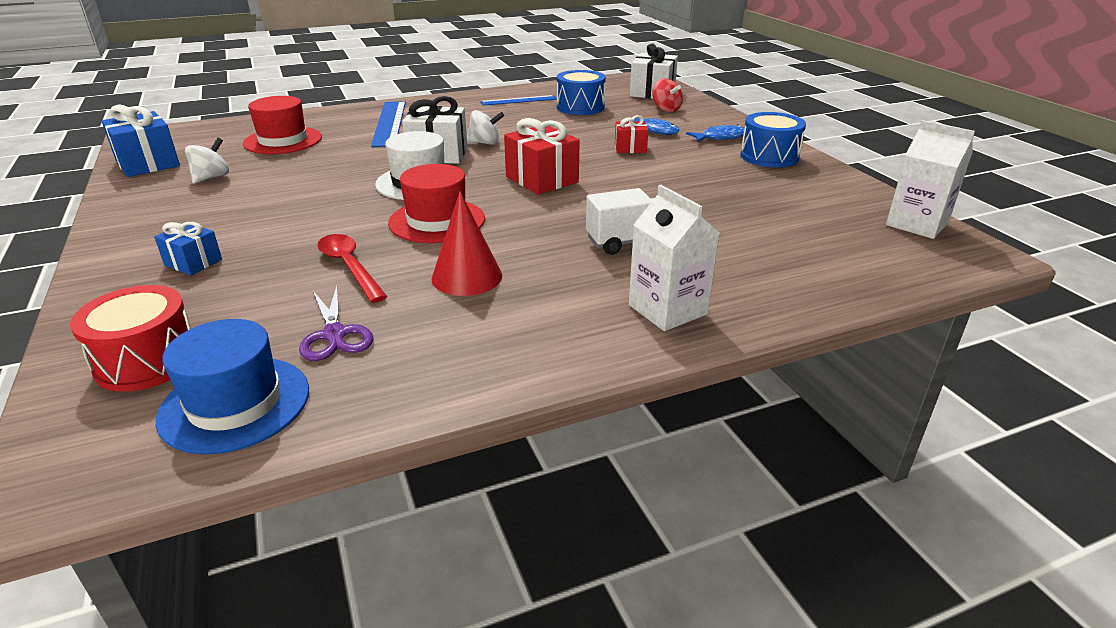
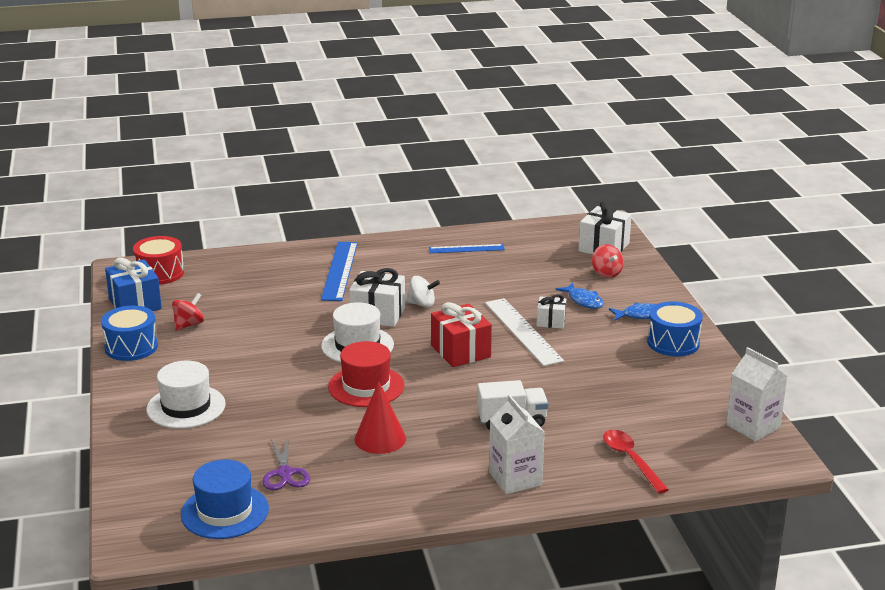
camera: 10 degrees right, 5 degrees down
red drum [70,285,191,392] -> red drum moved to [133,236,184,285]
blue gift [154,222,222,275] -> white hat [147,361,226,429]
white spinning top [185,138,229,184] -> red spinning top [172,293,204,331]
red hat [243,96,322,154] -> none
red spoon [317,234,388,303] -> red spoon moved to [603,430,669,494]
blue drum [557,70,606,115] -> blue drum moved to [101,306,158,361]
red gift [615,115,648,153] -> white gift [537,294,566,329]
none -> white ruler [485,298,564,366]

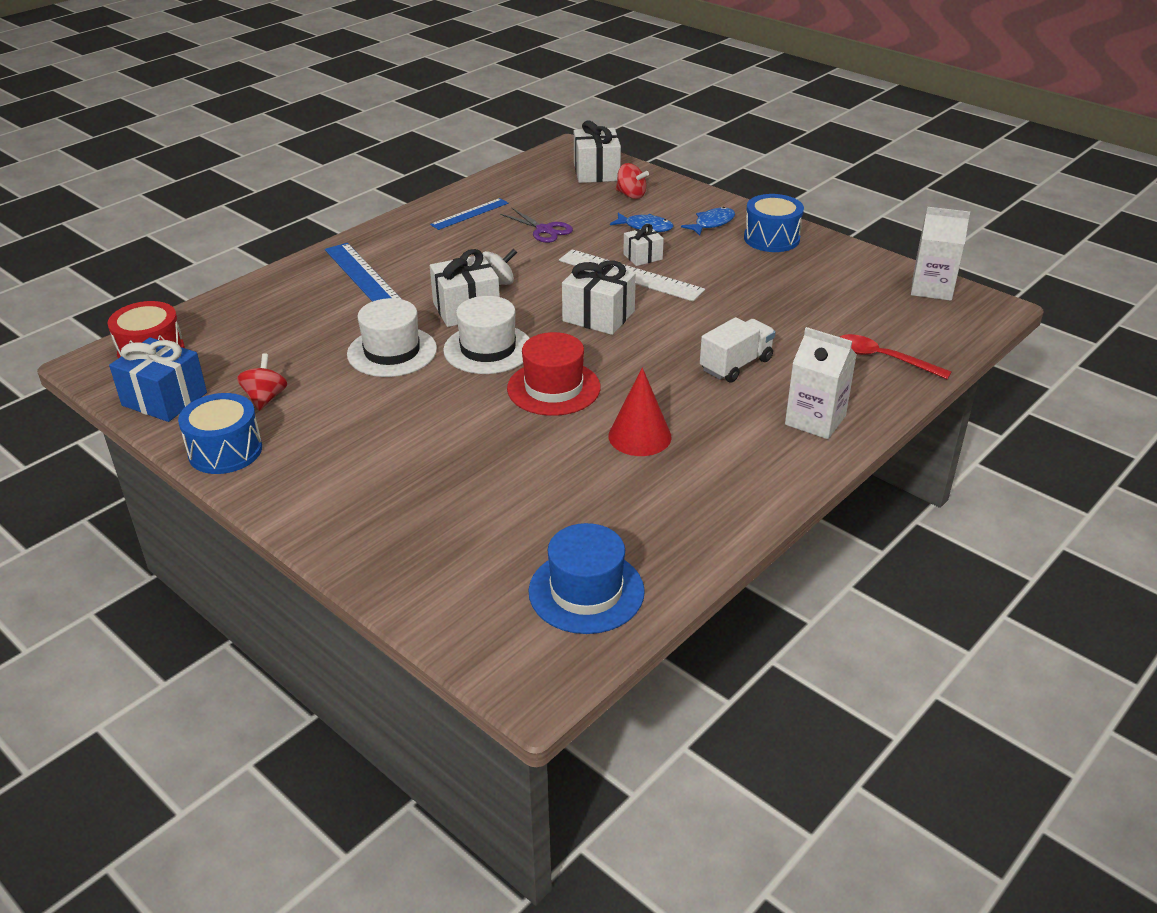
camera: 35 degrees left, 10 degrees up
white hat [147,361,226,429] -> white hat moved to [347,298,437,377]
purple scissors [262,437,310,490] -> purple scissors moved to [500,208,573,243]
red gift [431,302,492,367] -> white gift [562,260,636,335]

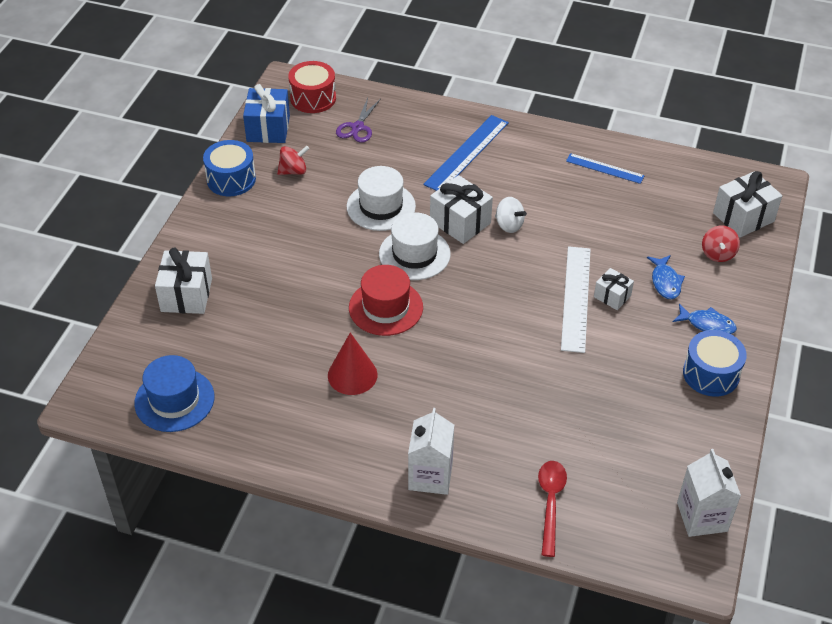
camera: 65 degrees right, 10 degrees up
purple scissors [500,208,573,243] -> purple scissors moved to [336,98,380,143]
white gift [562,260,636,335] -> white gift moved to [155,248,212,314]
white truck [700,317,776,383] -> none

